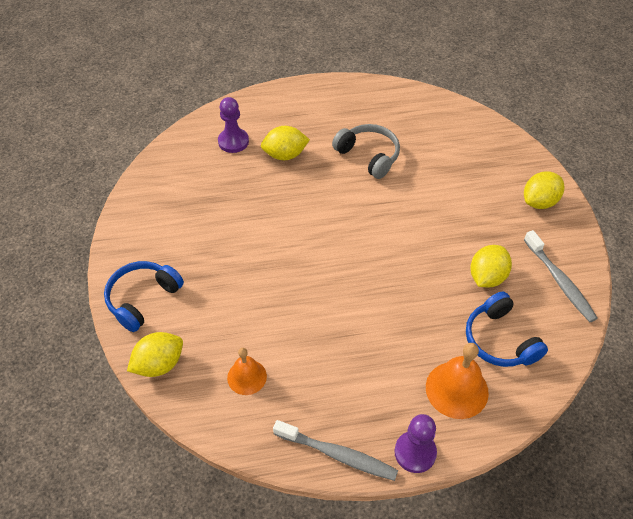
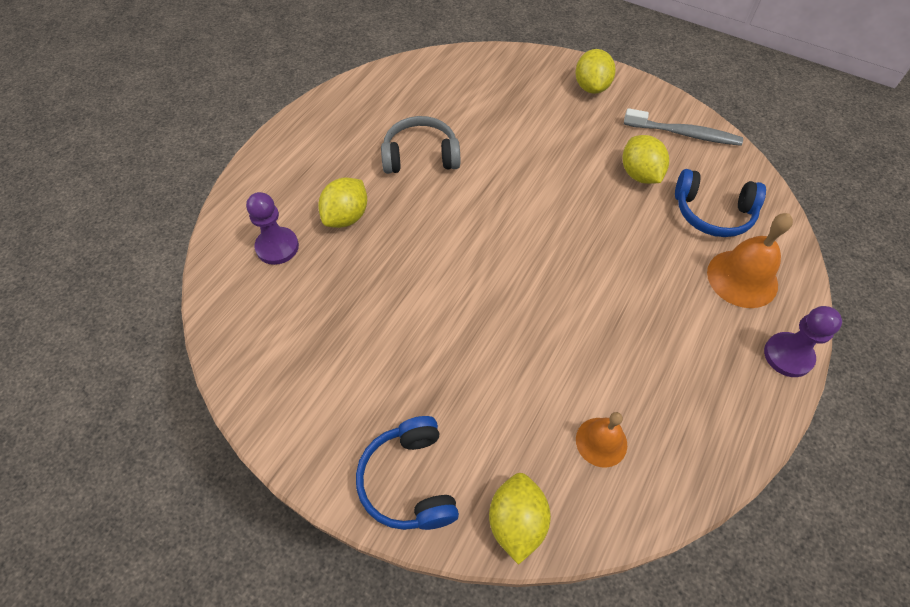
camera: 50 degrees left, 5 degrees up
grey toothbrush [273,420,398,481] -> none

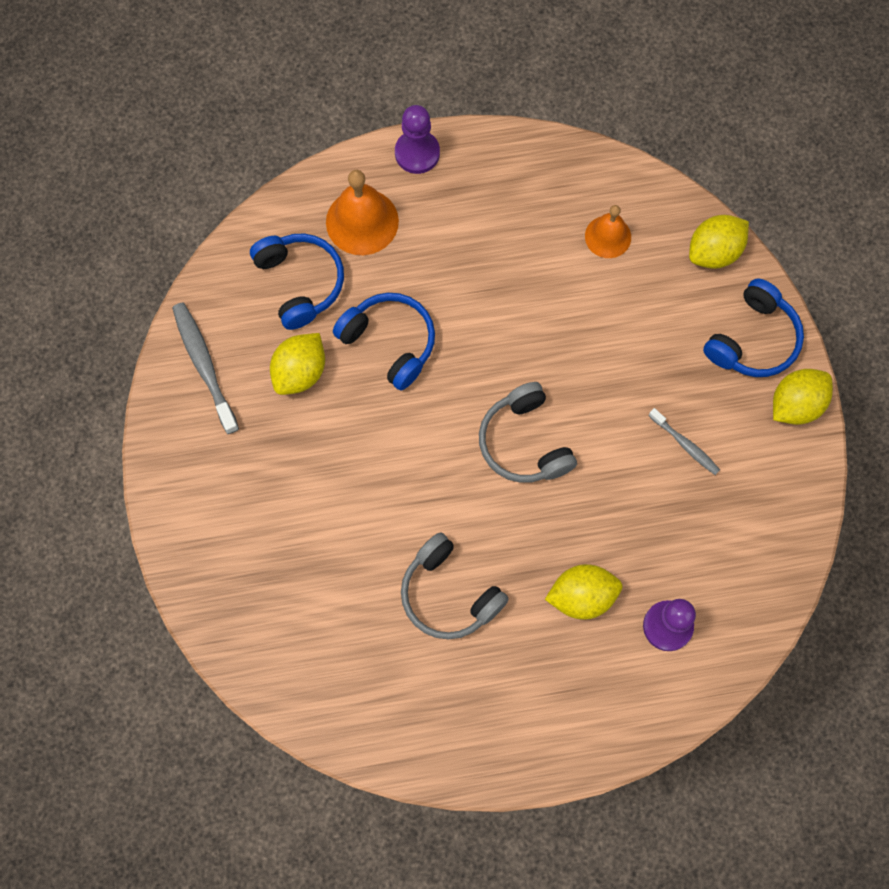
camera: 130 degrees left, 15 degrees up
yellow lemon [575,49,616,94] -> yellow lemon moved to [773,369,833,425]
none -> blue headphones [333,293,435,390]
none -> grey headphones [479,382,577,483]
none -> grey toothbrush [649,408,720,475]

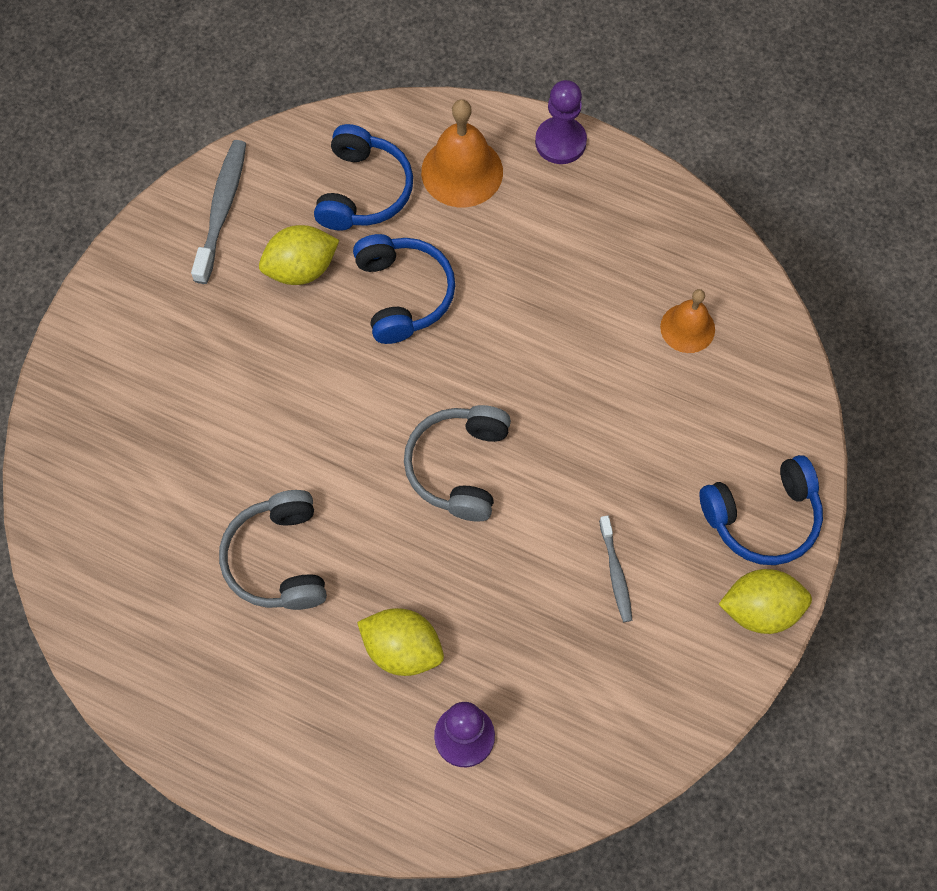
camera: 35 degrees right, 5 degrees down
yellow lemon [689,215,749,269] -> none

